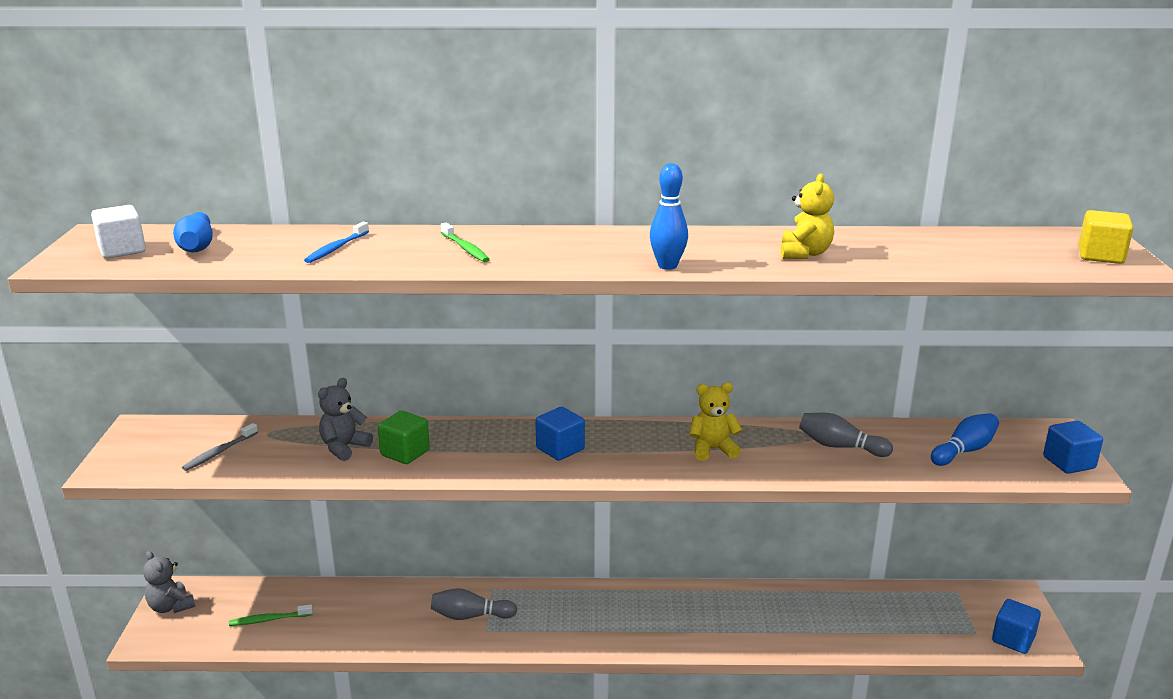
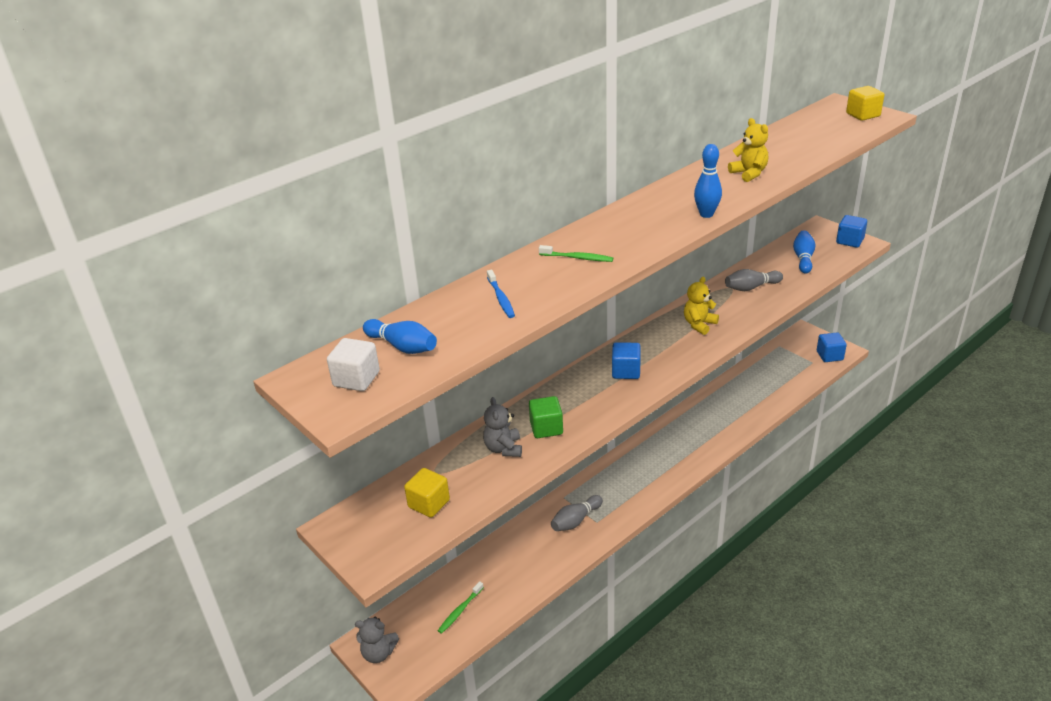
camera: 40 degrees left, 10 degrees up
grey toothbrush [182,423,258,471] -> yellow cube [404,468,450,518]

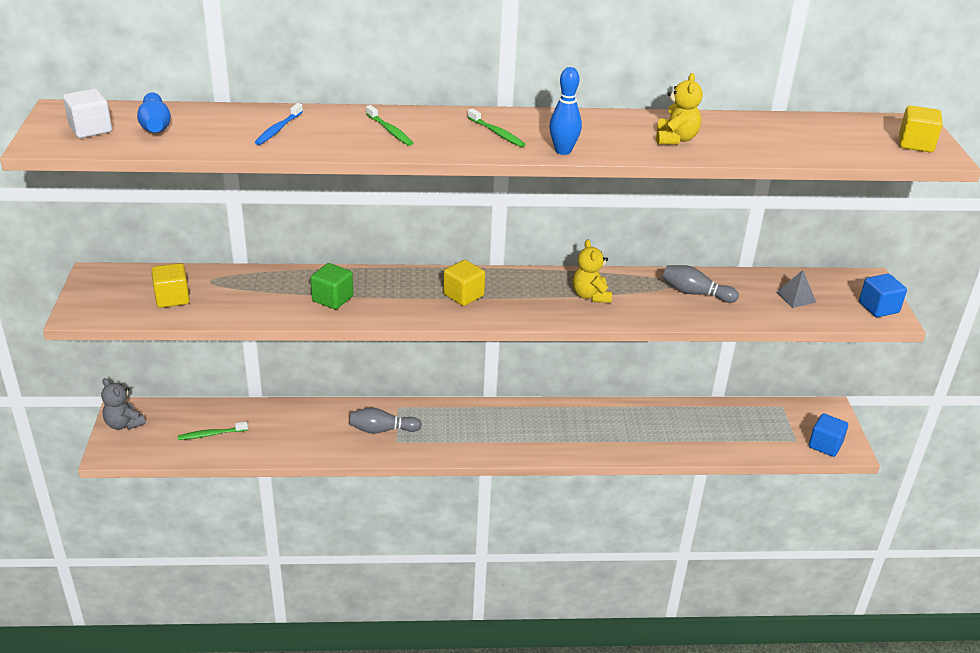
camera: 35 degrees right, 0 degrees up
grey teddy bear [483,397,522,457] -> none
blue cube [612,342,641,379] -> yellow cube [443,260,485,306]
yellow teddy bear [684,276,719,335] -> yellow teddy bear turned 90 degrees counterclockwise [573,240,612,303]
blue bowling pin [793,230,815,274] -> grey pyramid [776,270,816,308]
none -> green toothbrush [468,108,526,147]

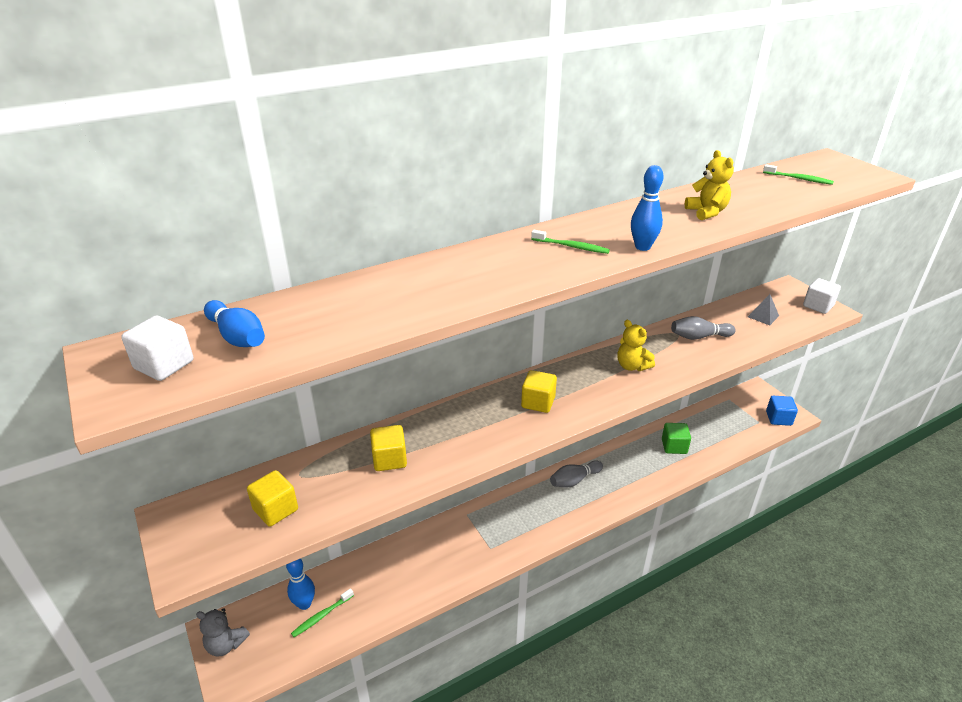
camera: 25 degrees left, 0 degrees up
blue toothbrush [255,103,303,145] -> none
green cube [310,263,353,309] -> green cube moved to [662,423,691,454]
grey bowling pin [349,408,422,433] -> grey bowling pin moved to [550,460,603,488]
green toothbrush [366,105,413,146] -> green toothbrush moved to [763,164,834,185]
blue cube [859,274,907,317] -> white cube [803,278,841,314]
yellow cube [899,105,943,152] -> yellow cube moved to [370,425,407,471]
none -> blue bowling pin [286,558,315,610]

